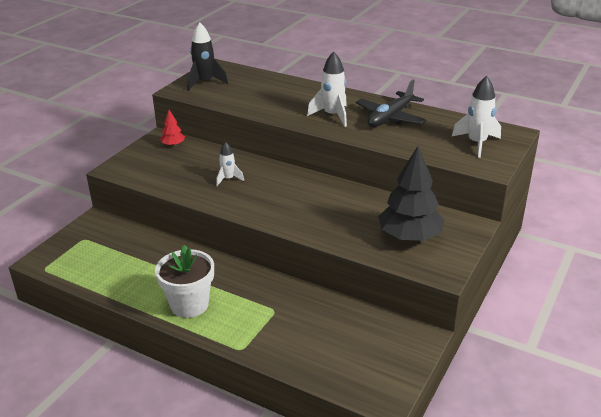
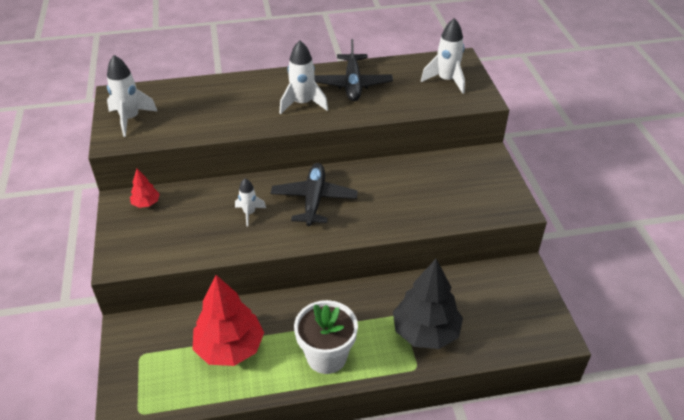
camera: 40 degrees left, 10 degrees up
black rocket [187,22,228,91] -> white rocket [107,55,158,137]
black tree [378,146,444,241] -> black tree moved to [393,259,463,349]
none -> red tree [193,275,264,366]
none -> black plane [271,163,358,226]

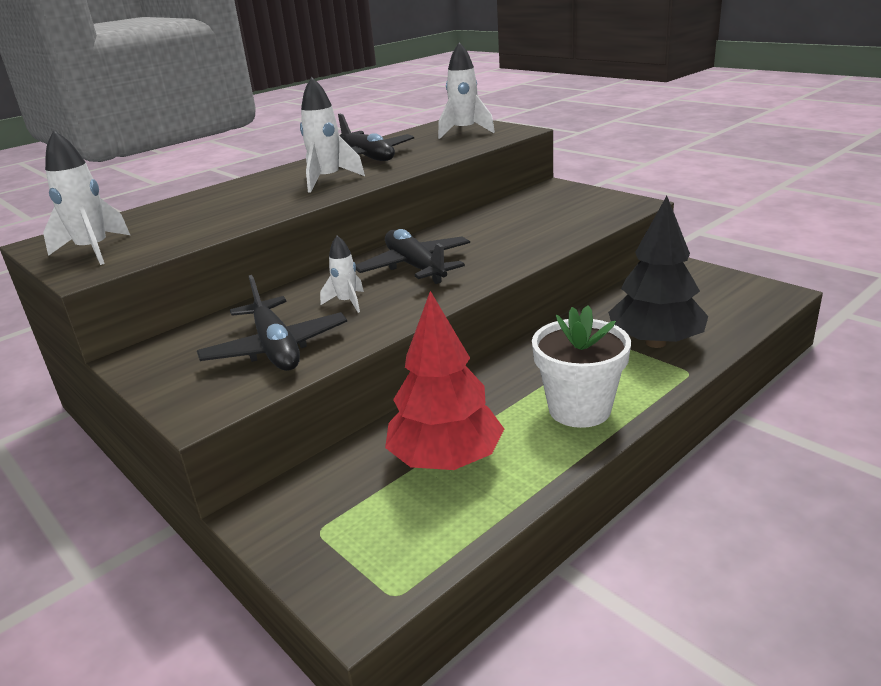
camera: 30 degrees left, 15 degrees down
red tree [130,169,160,208] -> none
none -> black plane [197,275,347,371]

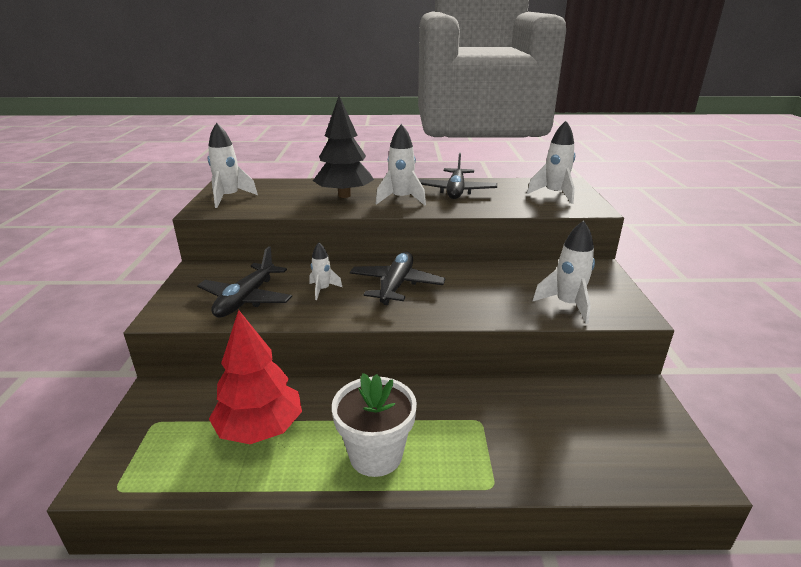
camera: 40 degrees right, 0 degrees up
black tree [608,196,708,348] -> black tree moved to [313,96,374,198]
none -> white rocket [533,220,595,324]

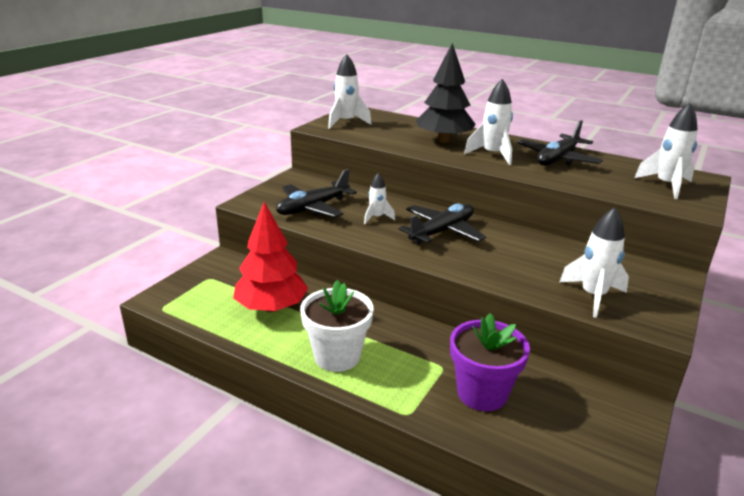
camera: 30 degrees right, 0 degrees up
none -> purple flower pot [450,313,530,411]

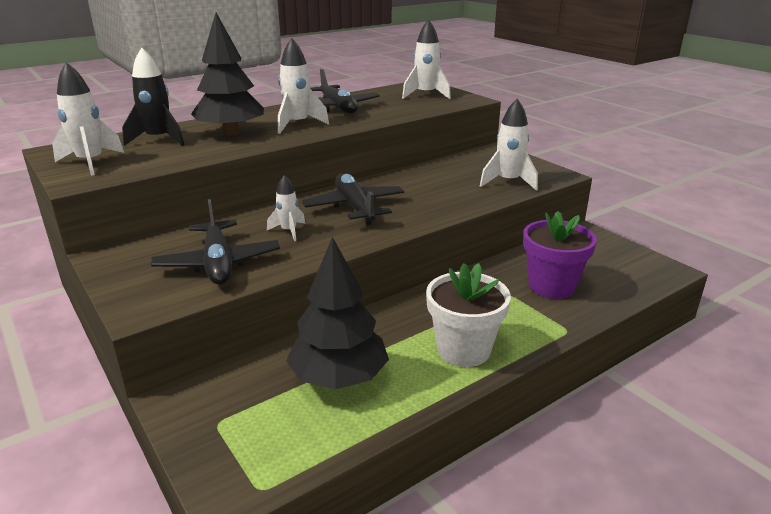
camera: 65 degrees left, 0 degrees up
red tree [233,202,308,312] -> black tree [286,237,389,390]
none -> black rocket [122,48,185,146]

